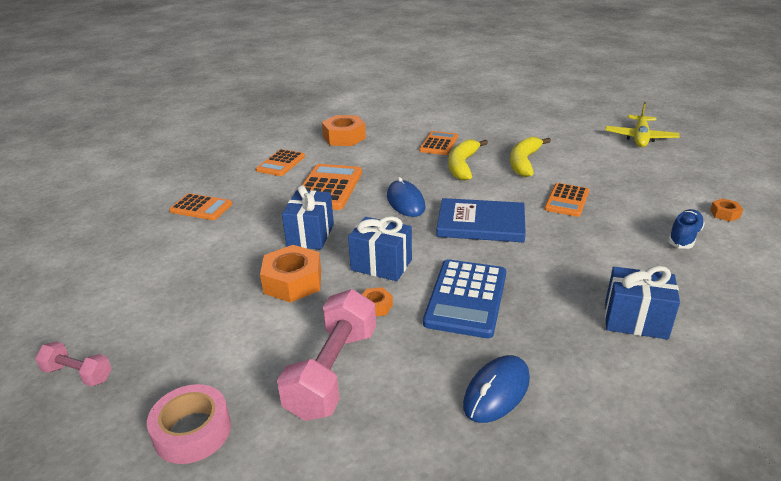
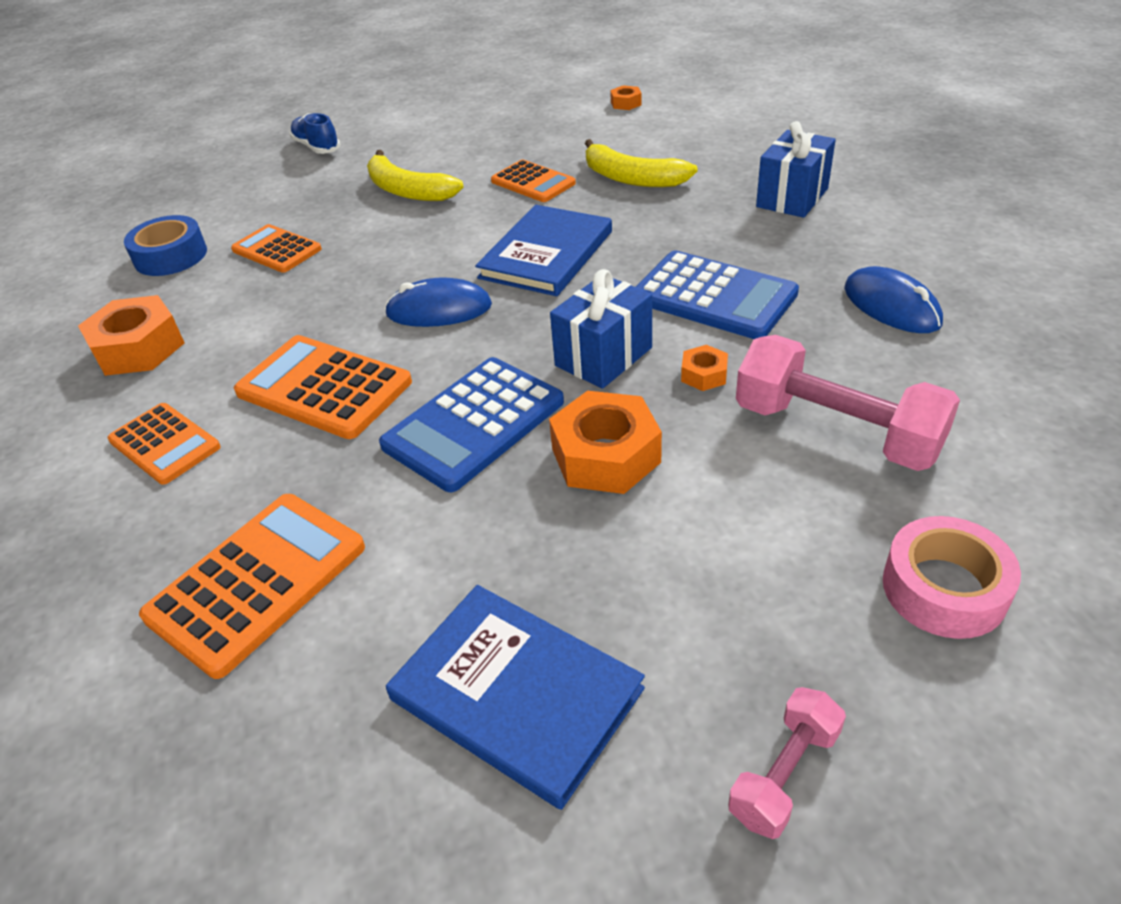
camera: 70 degrees left, 10 degrees up
orange calculator [169,193,232,220] -> orange calculator [139,494,365,679], size x1.55
blue gift [282,185,334,249] -> blue calculator [379,357,564,492]
yellow banana [448,139,488,181] -> yellow banana moved to [585,139,698,187]
yellow plane [605,102,680,147] -> none
blue shoe [668,209,705,249] -> blue shoe moved to [290,113,340,154]
none -> blue tape [124,215,207,276]
none -> blue book [386,585,645,810]

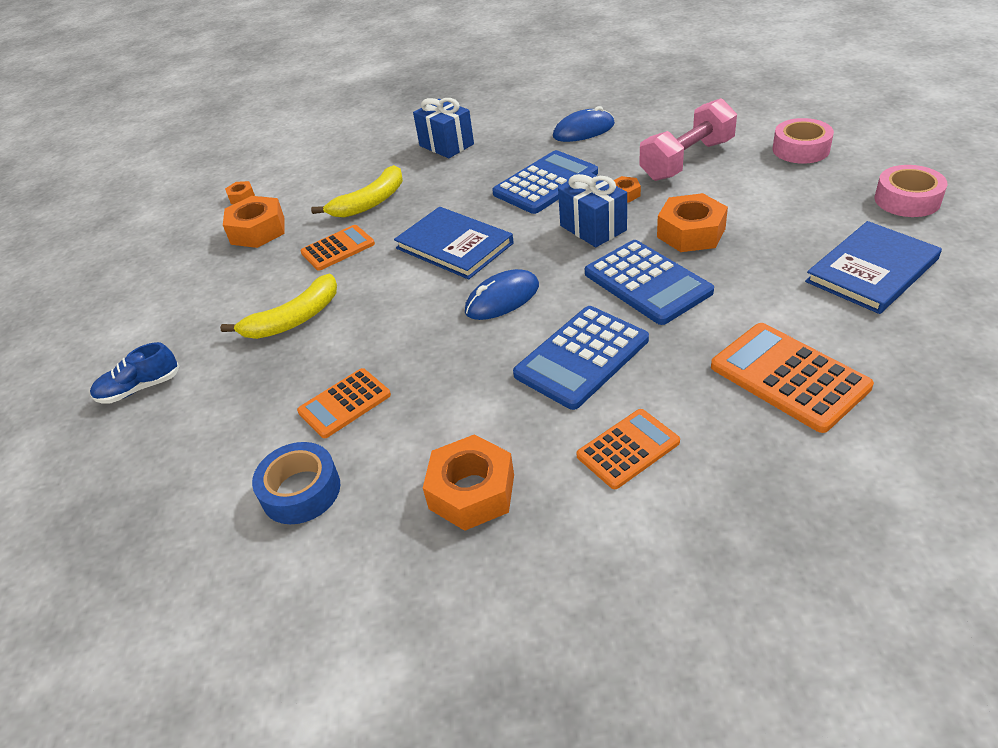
camera: 75 degrees left, 0 degrees up
orange calculator [234,335,412,439] -> blue calculator [513,306,649,410]
blue mouse [384,277,492,327] -> blue mouse turned 45 degrees clockwise [465,269,539,320]
pink dumbbell [728,687,846,839] -> pink tape [875,165,948,217]
none -> orange nut [223,196,285,248]

